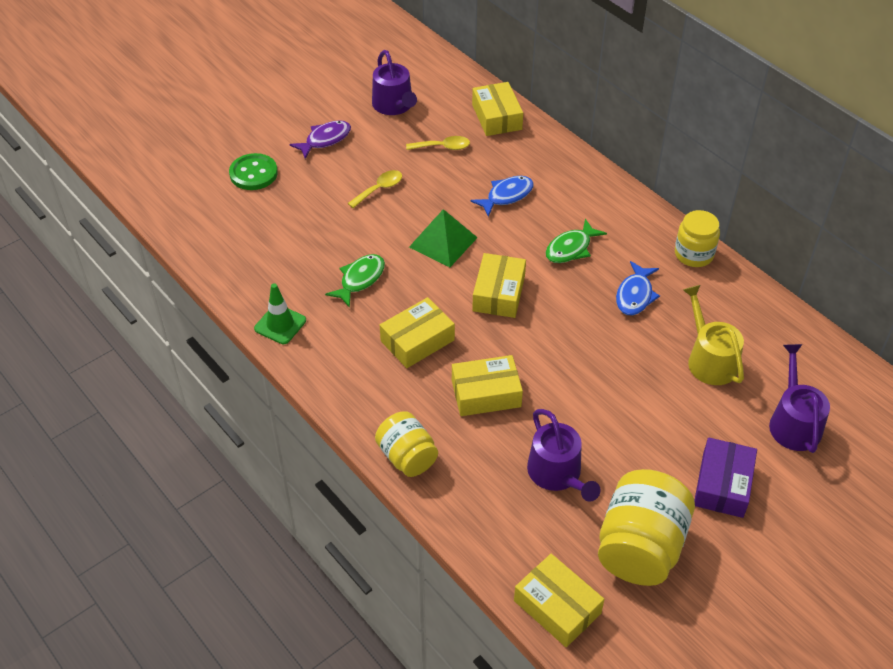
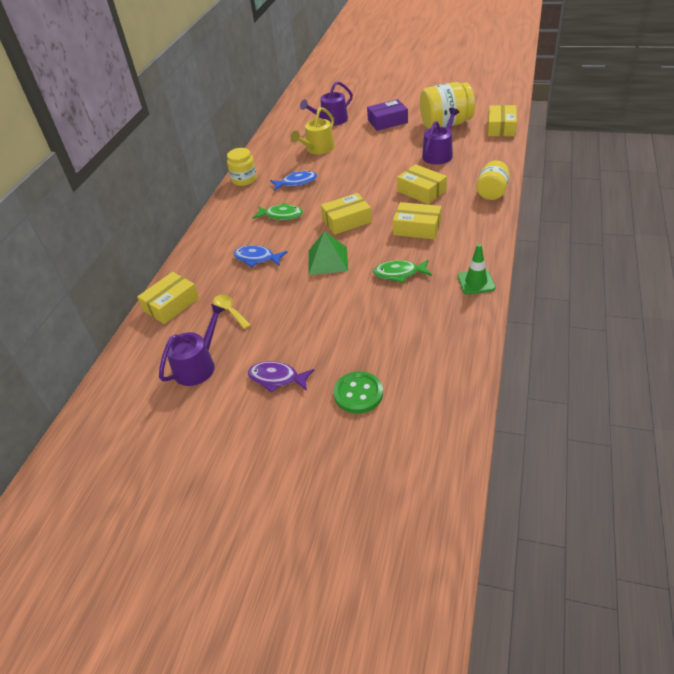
camera: 120 degrees left, 5 degrees down
yellow spoon [347,170,402,208] -> none

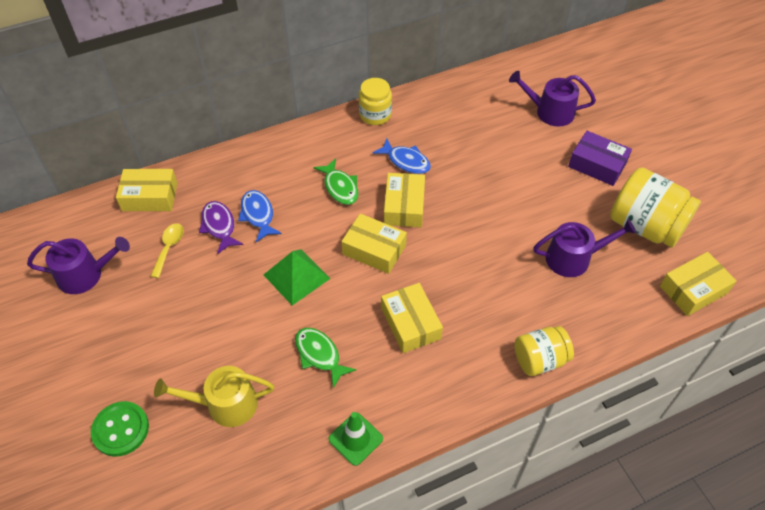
camera: 45 degrees right, 10 degrees up
purple fish [248,361,314,393] -> purple fish moved to [199,201,244,254]
yellow watering can [290,107,335,154] -> yellow watering can moved to [154,366,274,427]
yellow box [397,164,447,204] -> yellow box moved to [384,173,425,227]

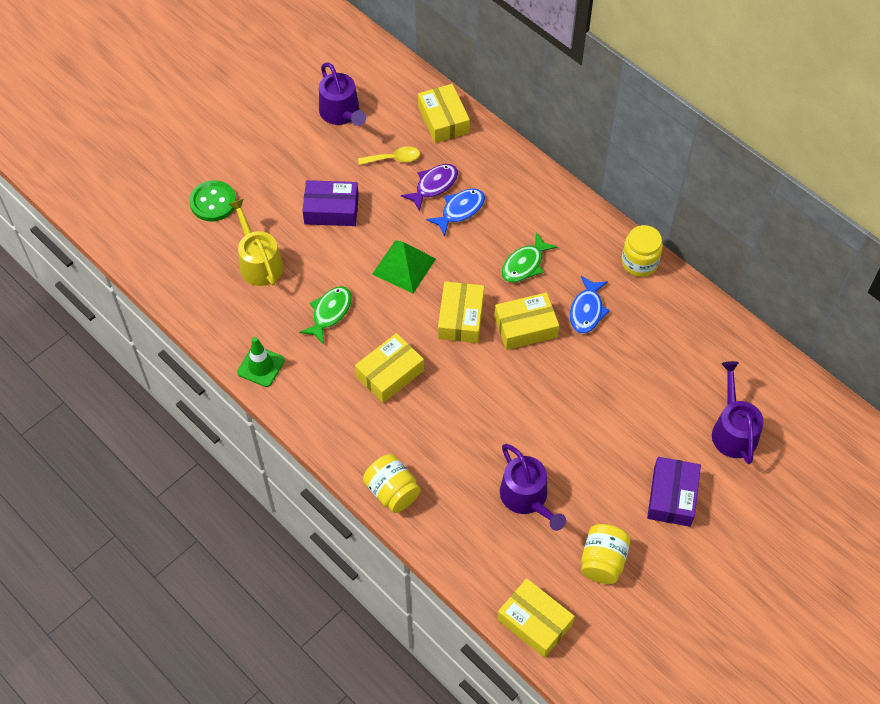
camera: 70 degrees right, 5 degrees up
yellow jar [610,167,701,248] -> yellow jar [581,524,631,584], size x0.62
none -> purple box [302,180,359,226]

